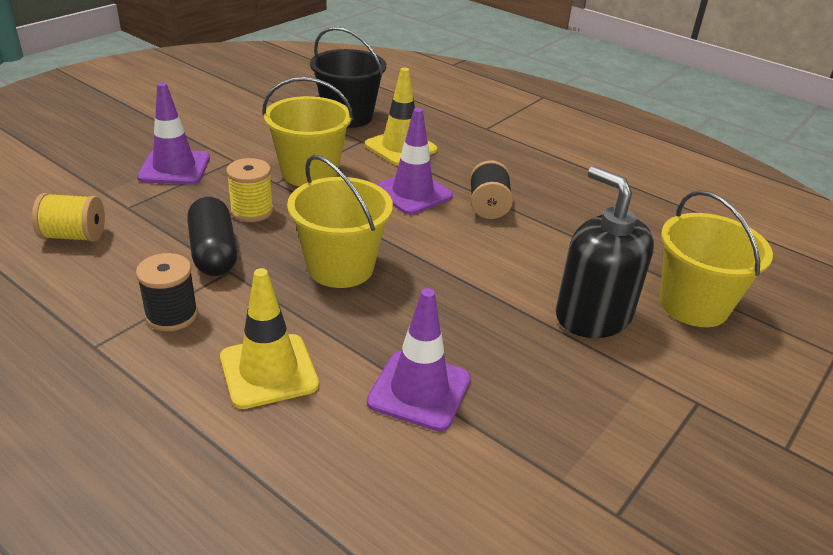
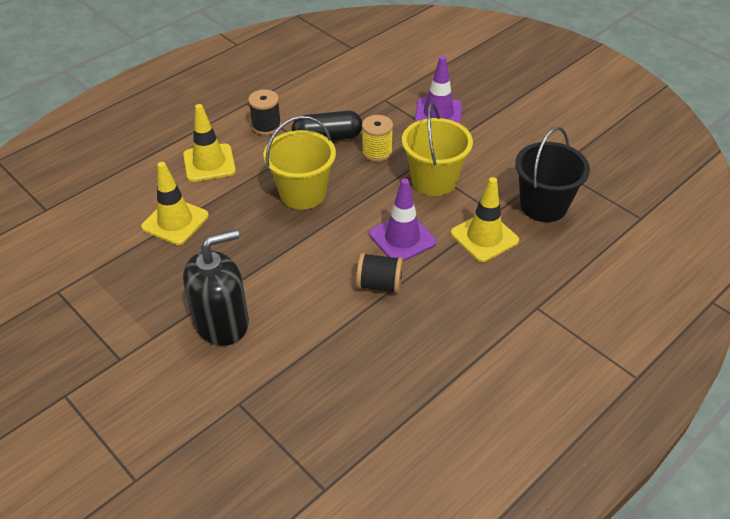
camera: 100 degrees right, 10 degrees up
yellow spool [32,193,105,242] -> none
purple traffic cone [367,288,471,431] -> yellow traffic cone [141,162,209,245]
yellow bucket [660,190,773,327] -> none

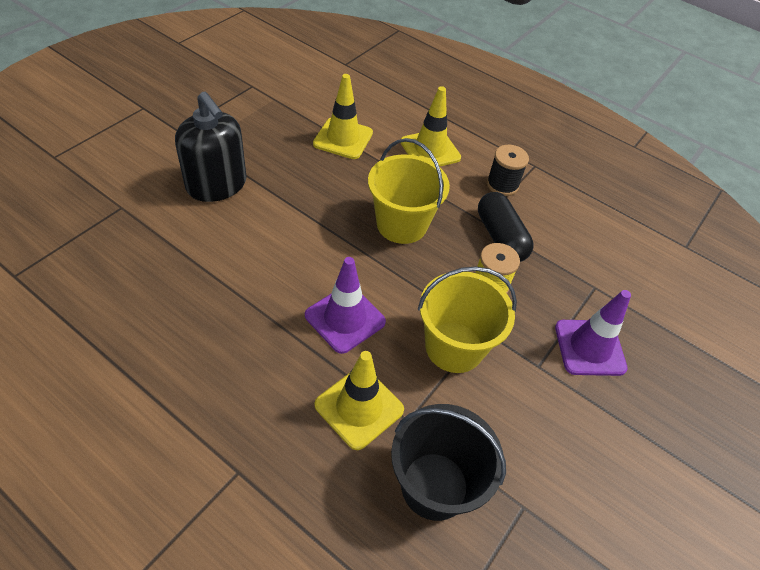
camera: 75 degrees right, 5 degrees up
black spool [356,253,403,293] -> none

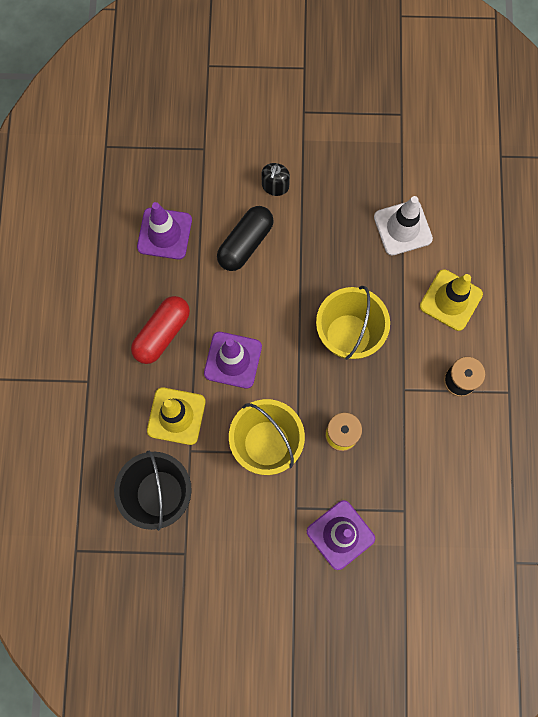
camera: 60 degrees right, 25 degrees up
black soap dispenser [175,92,247,202] -> black soap dispenser [261,163,290,196], size x0.50
yellow traffic cone [313,74,373,159] -> white traffic cone [374,196,433,256]
black capsule [478,192,534,262] -> black capsule moved to [217,206,274,271]
none -> red capsule [131,296,190,364]
none -> purple traffic cone [137,202,192,259]

